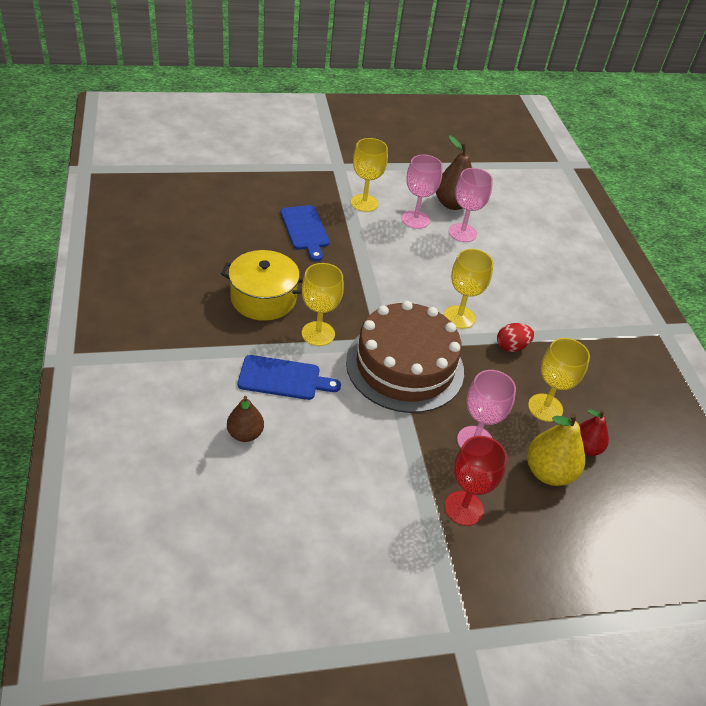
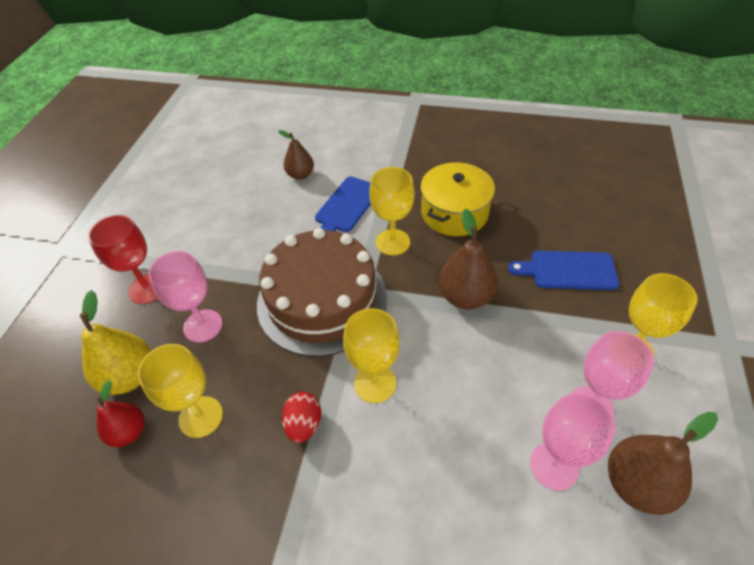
camera: 120 degrees right, 5 degrees up
none -> brown pear [439,209,498,309]

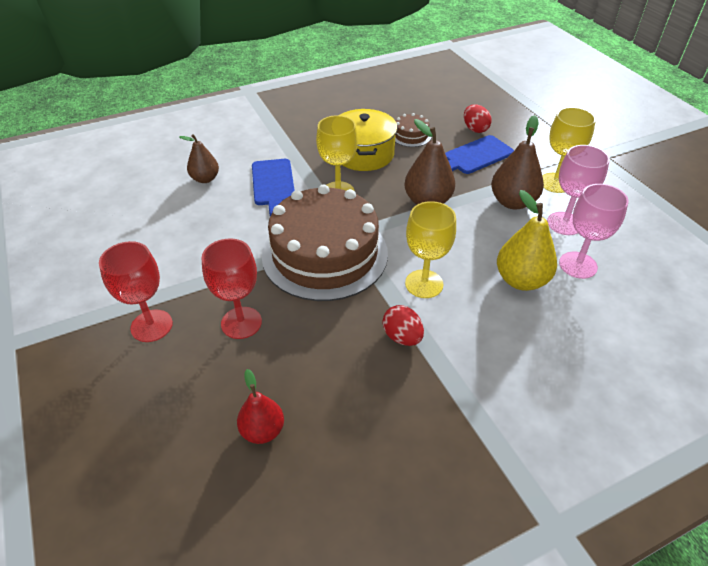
camera: 40 degrees left, 5 degrees down
yellow pear [80,290,151,395] -> yellow pear moved to [497,190,557,291]
yellow goblet [138,344,223,438] -> none
pink goblet [148,251,222,342] -> red goblet [202,238,262,339]
brown pear [608,412,718,515] -> brown pear moved to [491,115,544,209]
none -> brown cake [395,113,431,147]
none -> red egg [464,104,492,133]

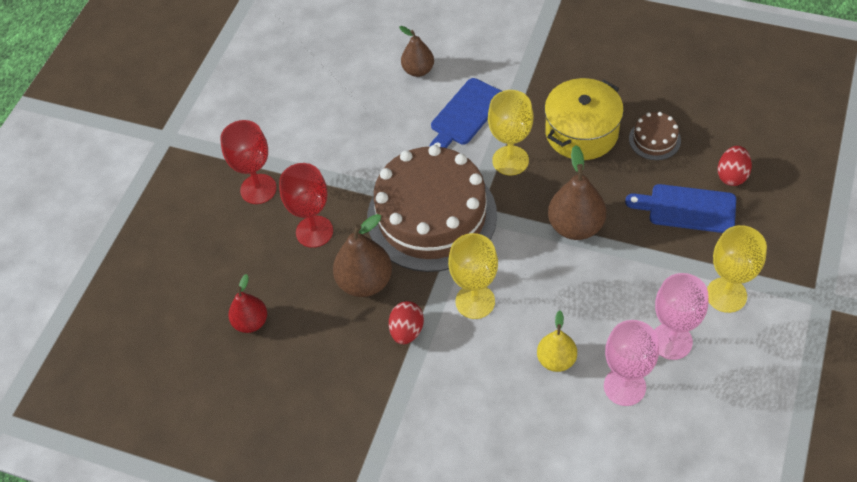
camera: 50 degrees right, 10 degrees up
brown pear [491,115,544,209] -> brown pear moved to [333,214,392,297]
yellow pear [497,190,557,291] -> yellow pear [537,310,577,372], size x0.65

